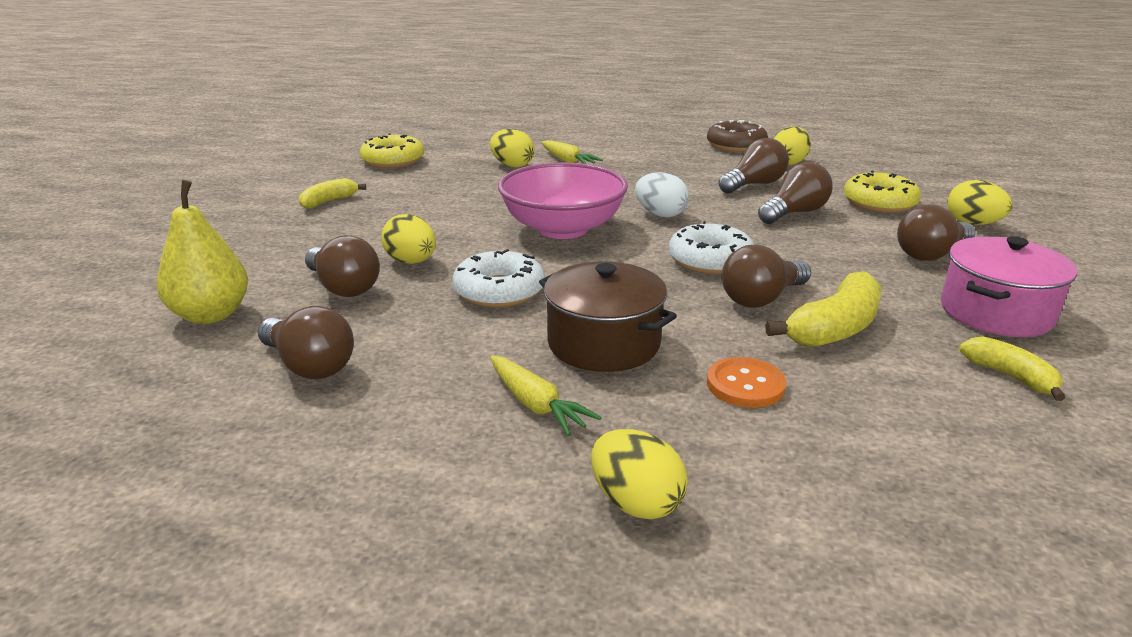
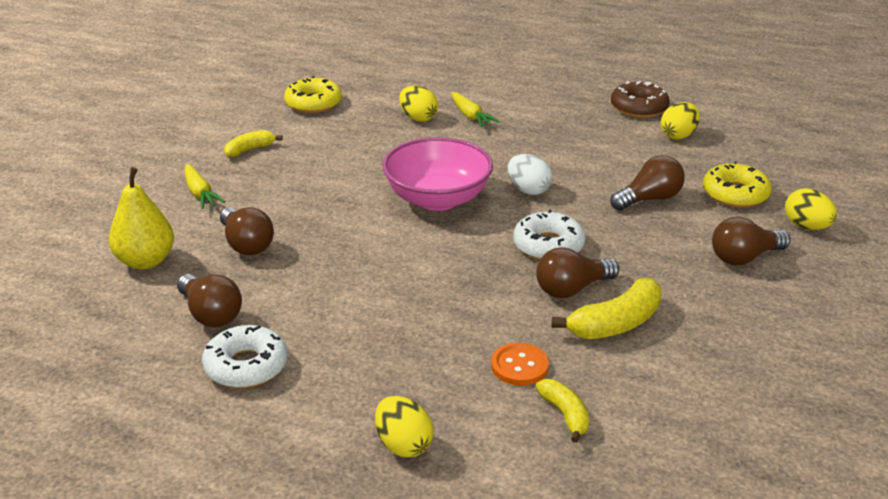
camera: 10 degrees right, 5 degrees up
yellow egg [381,214,436,264] -> none
white donut [452,249,545,308] -> white donut moved to [202,325,288,388]
yellow carrot [490,356,602,436] -> yellow carrot moved to [185,164,225,209]
brown pot [539,262,677,372] -> none
brown light bulb [719,138,789,193] -> none
pink pot [941,236,1077,337] -> none
yellow banana [959,336,1066,401] -> yellow banana moved to [535,379,589,443]

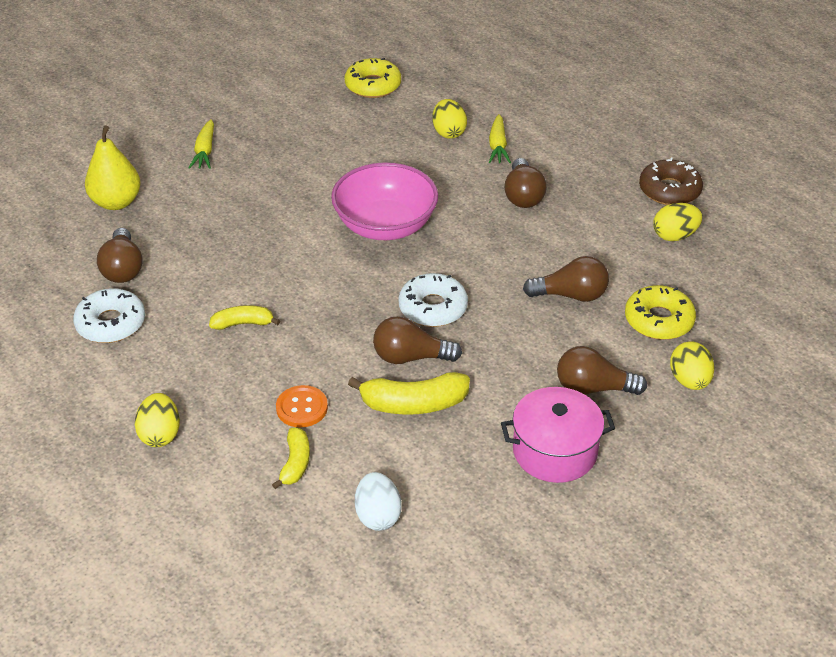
camera: 30 degrees right, 10 degrees up
brown light bulb [220,207,274,255] -> brown light bulb moved to [504,158,547,208]
yellow banana [224,130,283,157] -> yellow banana moved to [209,305,280,330]
white egg [508,154,552,195] -> white egg moved to [355,472,402,531]
none -> pink pot [501,387,615,483]

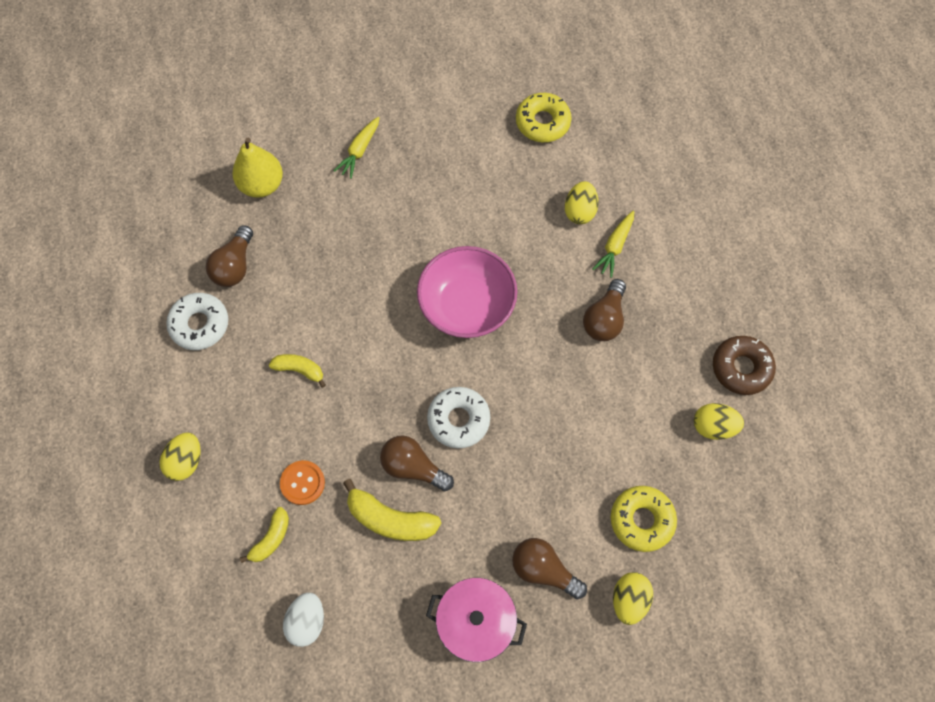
camera: 25 degrees right, 25 degrees up
brown light bulb [523,256,609,302] -> none

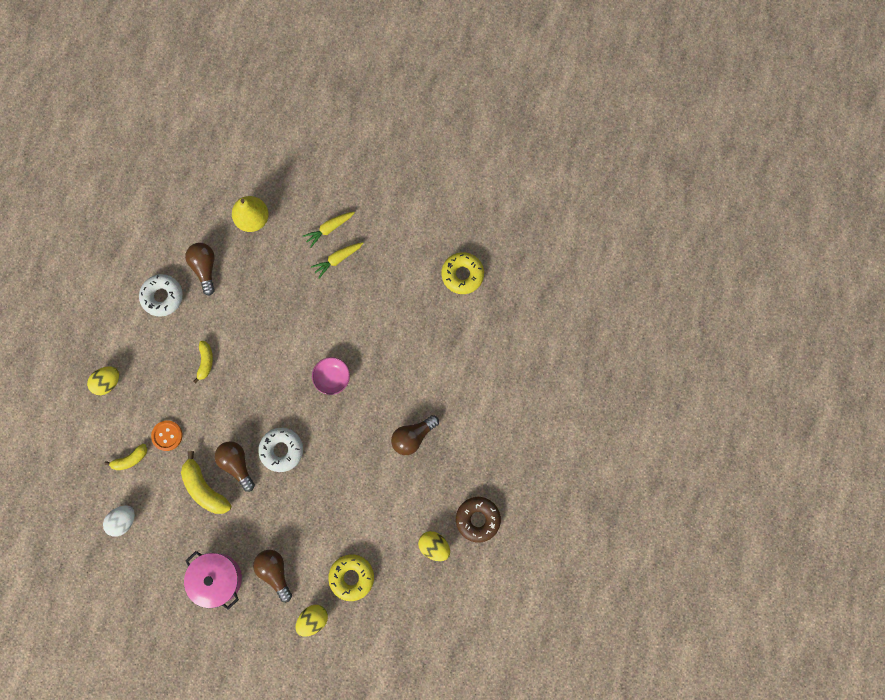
camera: 30 degrees right, 10 degrees up
brown light bulb [206,225,253,287] -> brown light bulb turned 120 degrees clockwise [185,243,215,296]
yellow banana [269,354,326,388] -> yellow banana turned 45 degrees clockwise [193,341,213,383]
pink bowl [417,246,517,338] -> pink bowl [312,357,350,395], size x0.53
yellow egg [565,181,599,224] -> none
yellow carrot [592,211,634,278] -> yellow carrot moved to [311,242,363,279]

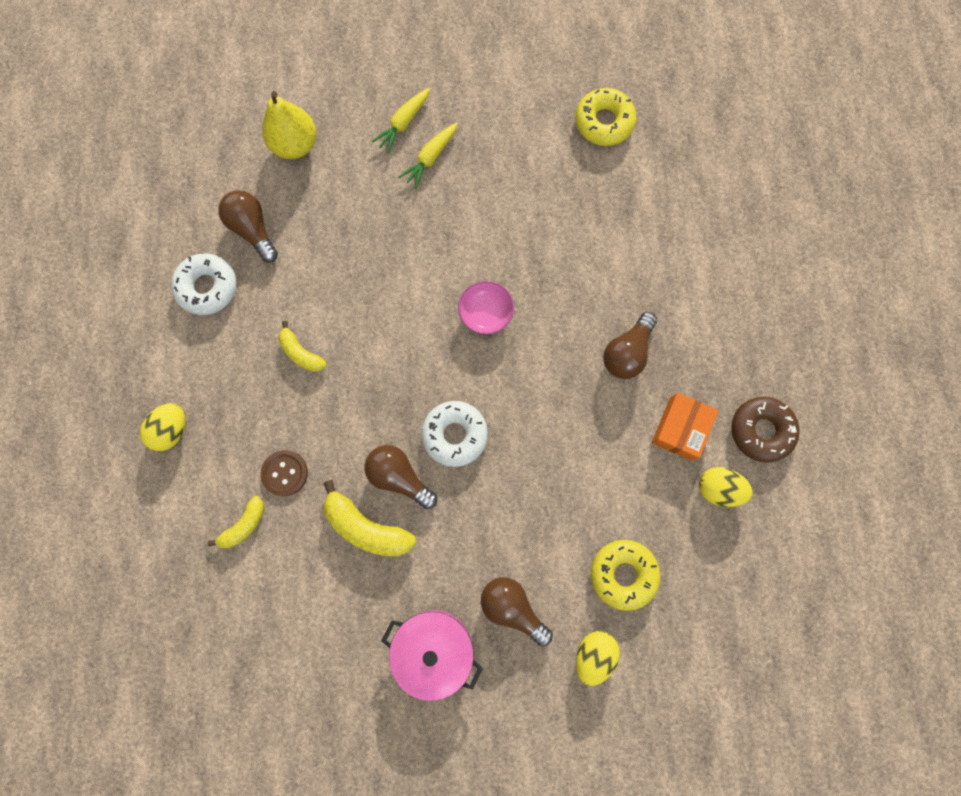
camera: 20 degrees left, 0 degrees up
white egg [103,505,135,537] -> none
orange button [151,420,182,451] -> brown button [261,450,308,496]
yellow banana [193,341,213,383] -> yellow banana turned 150 degrees clockwise [278,321,327,372]
none -> orange box [652,393,719,461]

